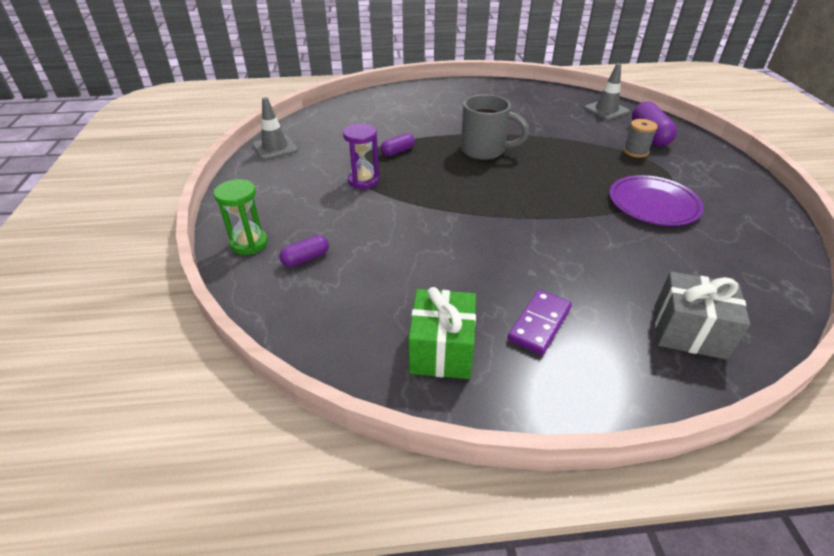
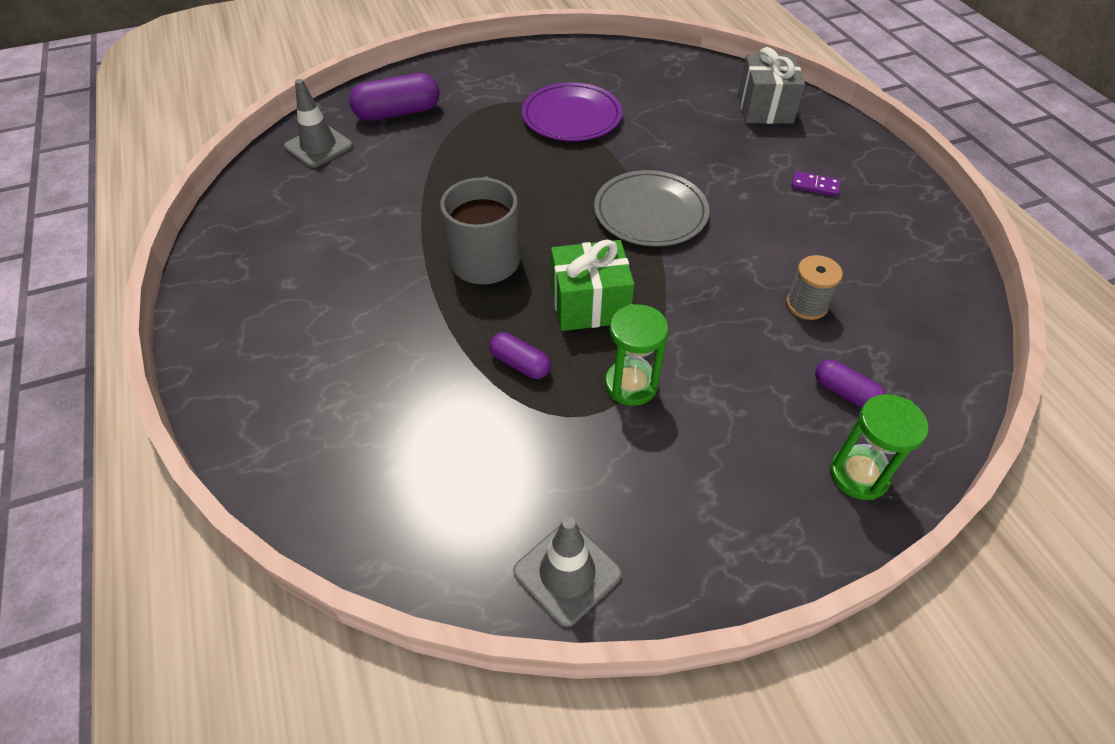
camera: 105 degrees left, 10 degrees up
purple hourglass [343,123,379,189] -> green hourglass [605,304,668,406]
green gift [409,287,476,379] -> green gift moved to [551,240,634,331]
purple domino [508,290,572,355] -> purple domino [791,171,840,196], size x0.63
grey spool [623,119,658,158] -> grey spool moved to [786,255,843,320]
none -> grey plate [594,170,710,247]

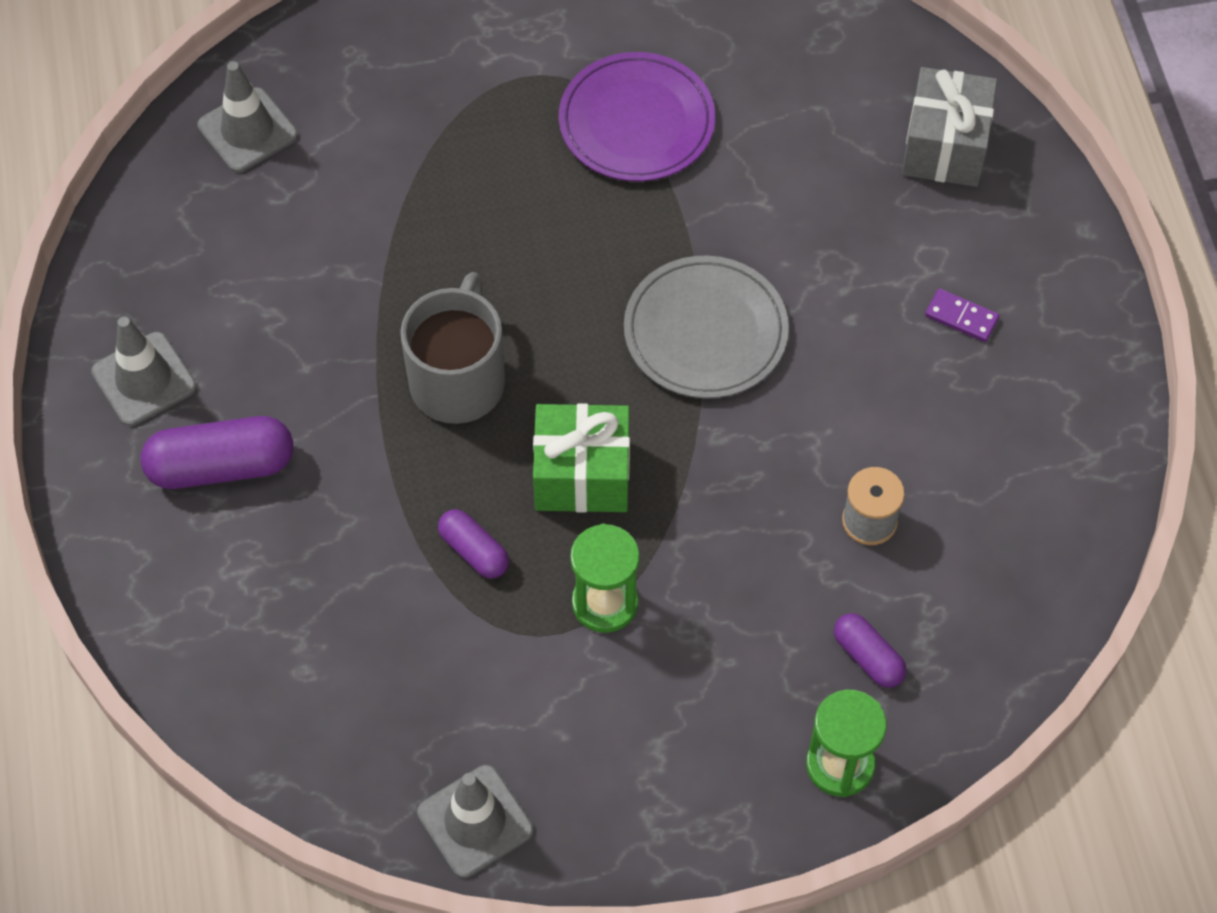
camera: 10 degrees right, 10 degrees up
purple capsule [349,73,440,121] -> purple capsule moved to [141,416,293,489]
none -> grey traffic cone [91,316,197,426]

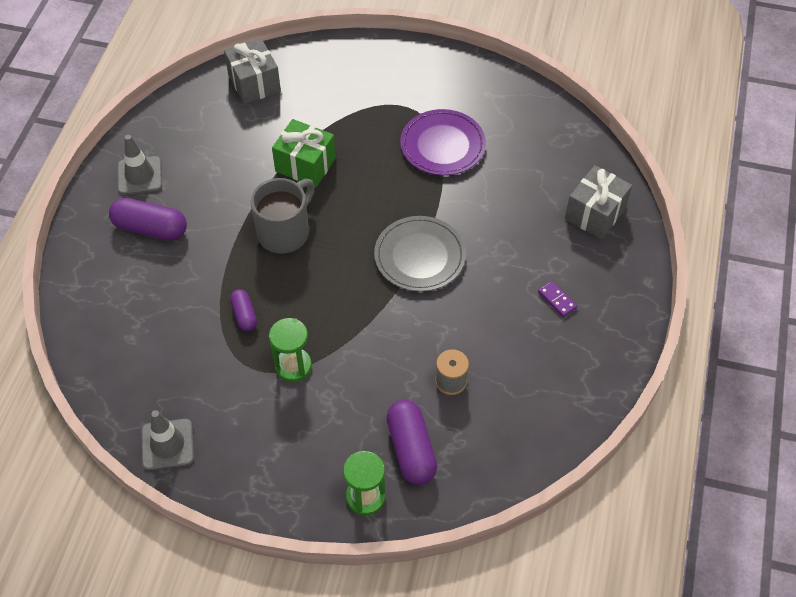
camera: 25 degrees right, 5 degrees down
grey traffic cone [197,61,298,173] -> grey gift [224,38,281,104]
green gift [533,403,630,513] -> green gift moved to [272,119,336,187]
purple capsule [834,613,906,688] -> purple capsule [387,400,437,485], size x1.75

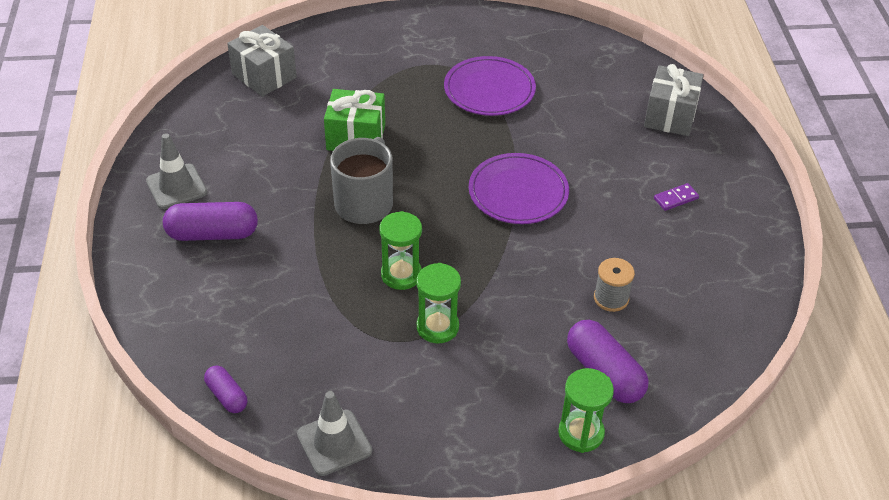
camera: 20 degrees left, 10 degrees down
purple capsule [230,289,257,332] -> purple capsule moved to [204,366,247,413]
grey plate [374,216,466,292] -> purple plate [469,153,569,224]
purple domino [538,281,577,317] -> purple domino turned 60 degrees counterclockwise [654,183,699,211]
none -> green hourglass [379,211,422,290]

